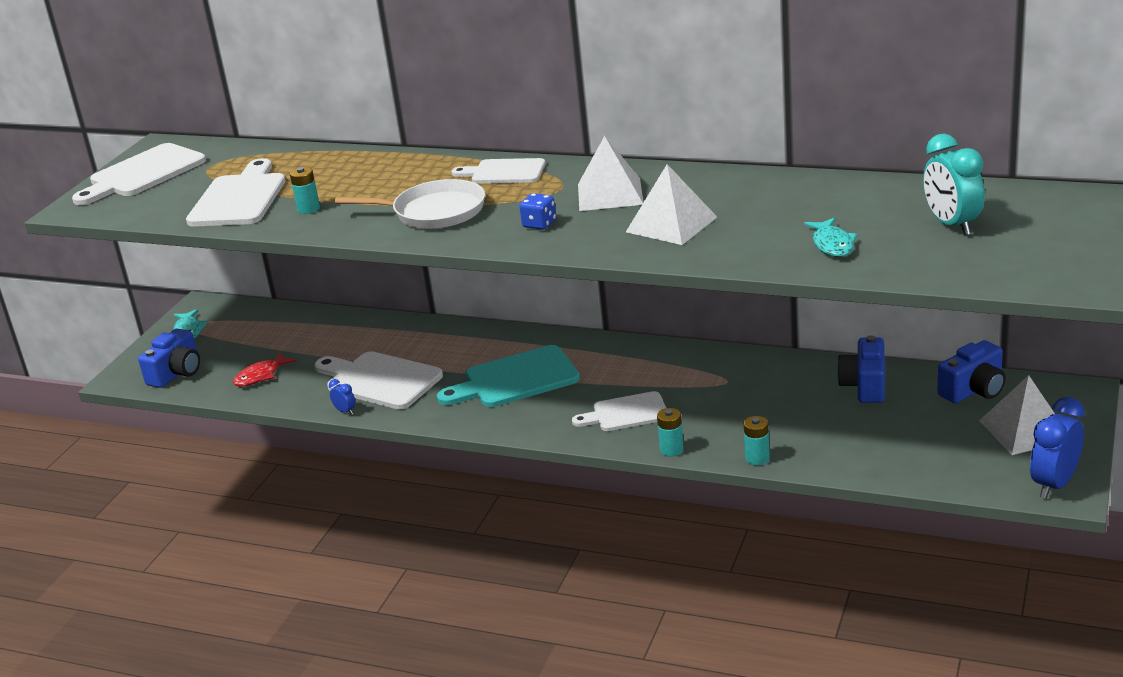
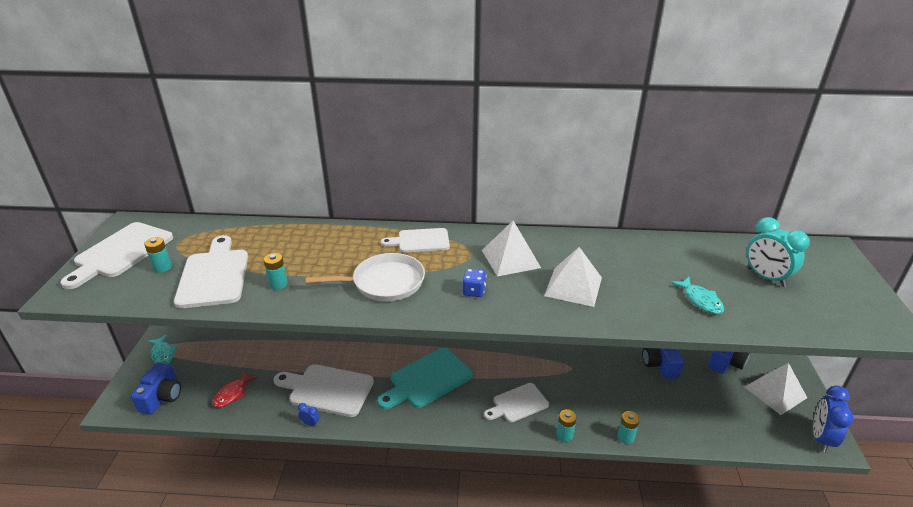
camera: 20 degrees left, 5 degrees up
none -> turquoise battery [144,237,172,273]

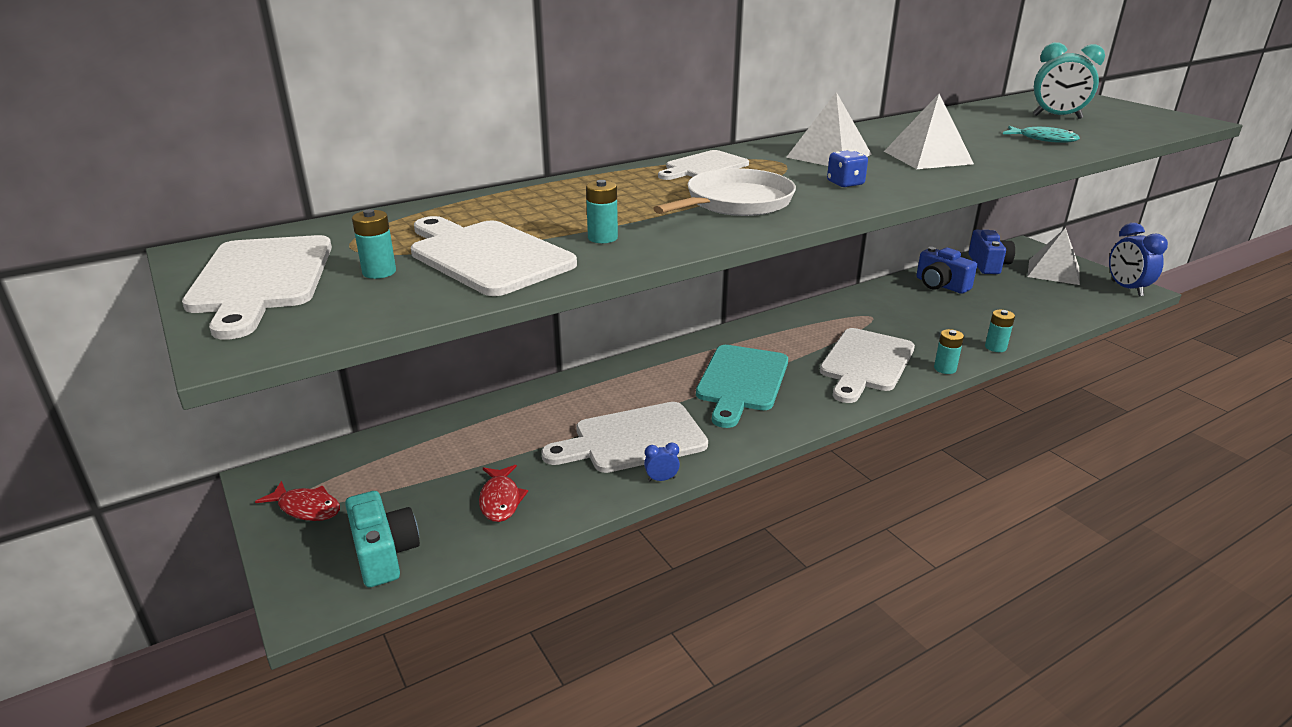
camera: 35 degrees left, 5 degrees down
blue camera [131,363,181,414] -> turquoise camera [345,491,420,587]
turquoise fish [148,334,177,364] -> red fish [255,481,340,521]
white cutting board [484,383,549,422] -> white cutting board [820,328,915,403], size x1.55

